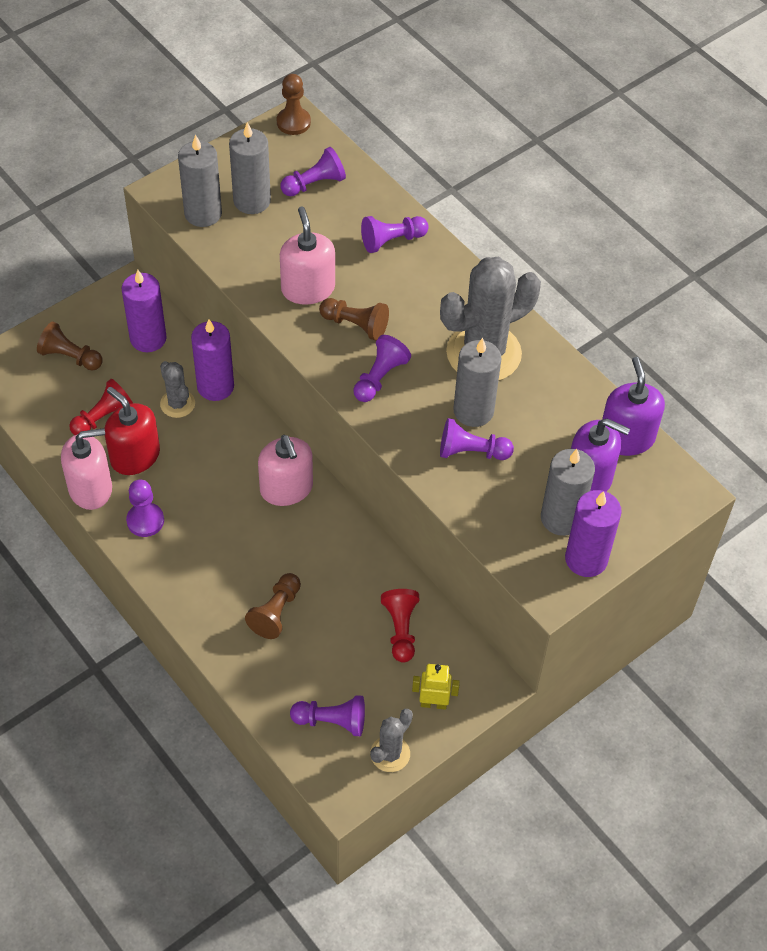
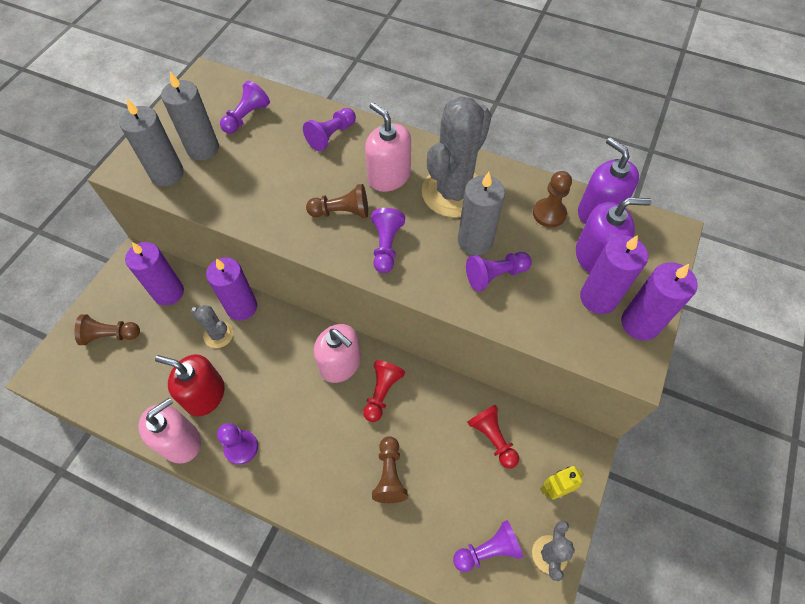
camera: 25 degrees left, 5 degrees up
red pawn [69,379,133,435] -> red pawn moved to [363,360,405,422]
brown pawn [276,74,311,135] -> brown pawn moved to [533,171,572,228]
pink soap dispenser [280,207,335,305] -> pink soap dispenser moved to [365,102,411,192]
grey candle [541,449,595,536] -> purple candle [580,235,648,314]

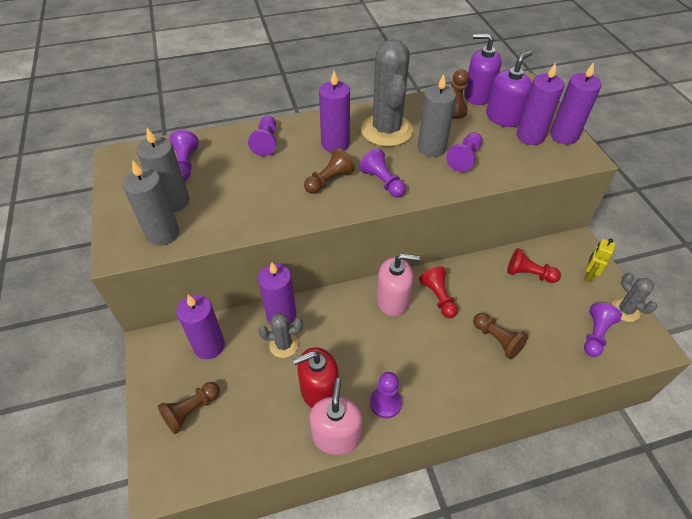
camera: 40 degrees left, 10 degrees down
pink soap dispenser [365,102,411,192] -> purple candle [319,71,350,152]

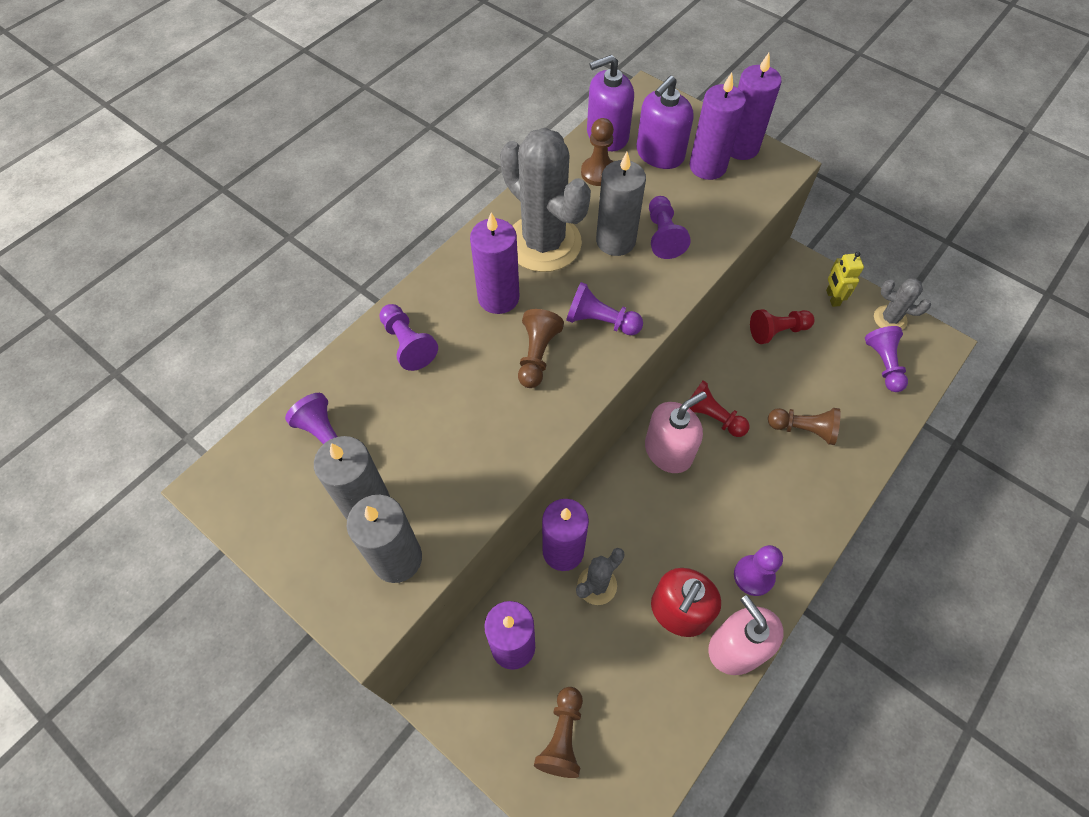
camera: 35 degrees left, 10 degrees up
purple soap dispenser [486,51,533,127] -> purple soap dispenser turned 150 degrees counterclockwise [636,75,694,169]

